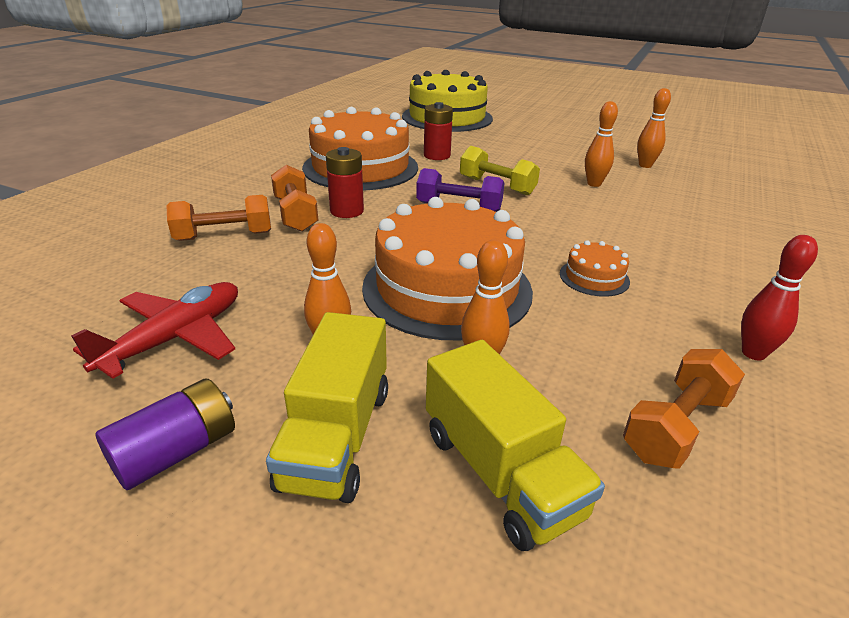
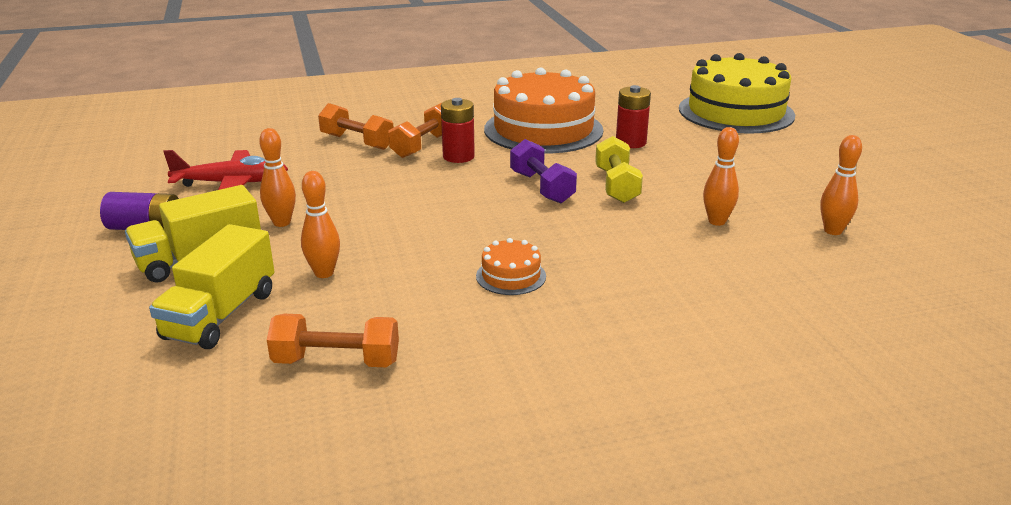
camera: 50 degrees right, 5 degrees down
orange cake [362,197,533,340] -> none
red bowling pin [741,235,818,361] -> none

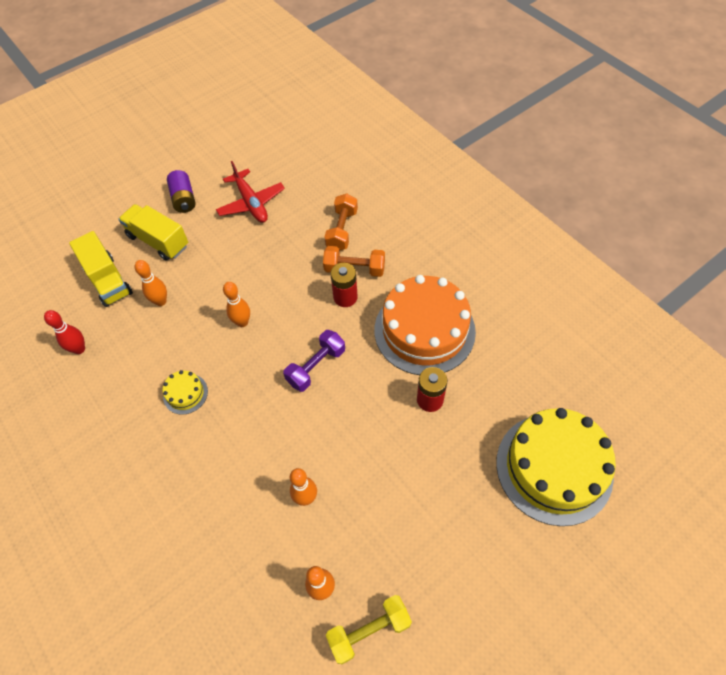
camera: 70 degrees right, 30 degrees up
yellow truck [149,224,275,349] -> yellow truck turned 120 degrees counterclockwise [69,231,133,307]
orange bowling pin [259,128,296,227] -> orange bowling pin moved to [223,282,250,327]
orange dumbbell [267,314,399,367] -> red bowling pin [44,310,85,354]
orange cake [476,238,546,295] -> yellow cake [162,370,208,415]
yellow dumbbell [595,136,643,203] -> yellow dumbbell moved to [326,595,412,664]

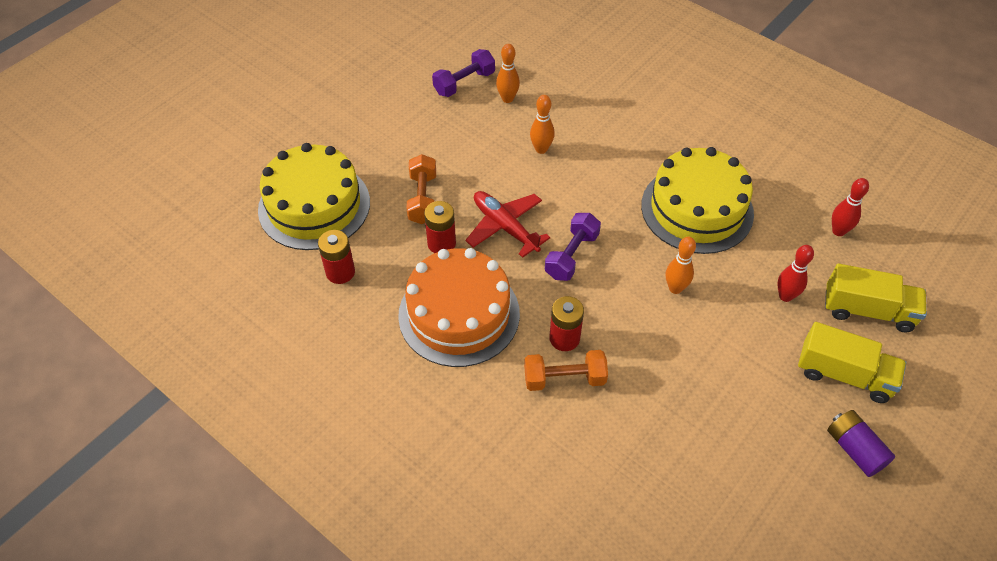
camera: 165 degrees right, 5 degrees down
yellow truck [69,231,133,307] -> yellow truck turned 150 degrees clockwise [825,264,927,332]
orange bowling pin [135,260,167,306] -> red bowling pin [777,245,814,302]
yellow cake [162,370,208,415] -> yellow cake [641,147,754,254], size x2.37
red plane [216,161,285,223] -> red plane moved to [465,191,550,258]
orange dumbbell [324,194,358,251] -> orange dumbbell moved to [406,154,436,224]
yellow dumbbell [326,595,412,664] -> purple dumbbell [432,49,495,97]
none -> red battery [318,230,355,284]

